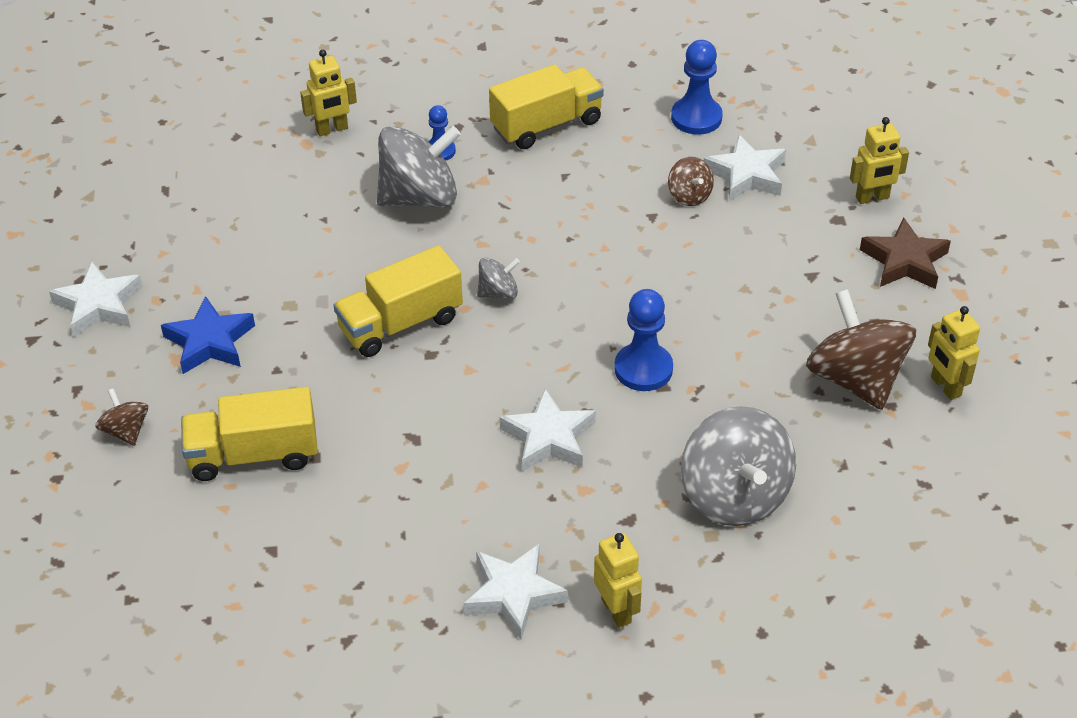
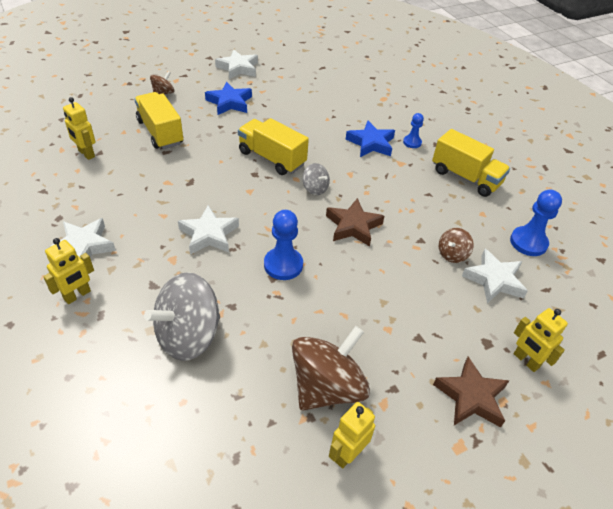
camera: 65 degrees right, 0 degrees up
yellow robot [300,50,357,136] -> yellow robot moved to [63,97,96,160]
grey spinning top [377,126,461,208] -> blue star [346,121,395,157]
none -> brown star [326,198,385,247]

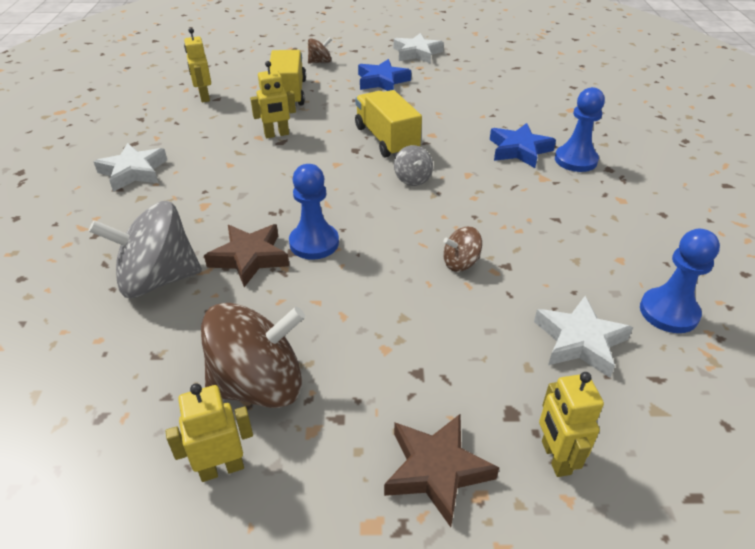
camera: 30 degrees right, 5 degrees down
yellow robot [43,238,94,304] -> yellow robot moved to [250,61,296,138]
white star [178,205,239,254] -> none
brown star [326,198,385,247] -> brown star moved to [204,224,289,287]
blue pawn [403,113,424,148] -> blue pawn [555,87,605,172], size x1.68
yellow truck [432,129,510,197] -> none
brown spinning top [439,228,473,263] -> brown spinning top moved to [443,226,482,272]

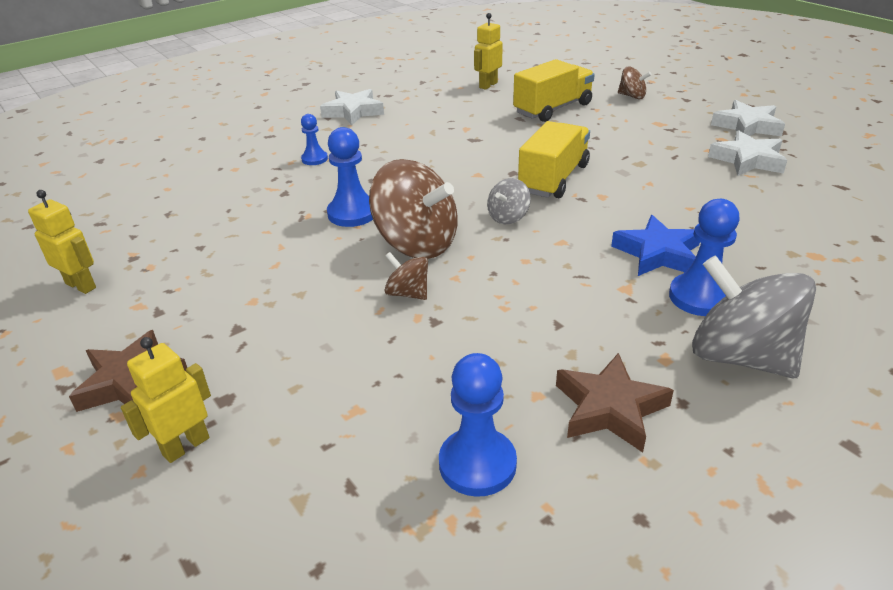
camera: 55 degrees right, 5 degrees down
grey spinning top [89,201,202,298] -> grey spinning top moved to [692,255,816,378]
brown spinning top [201,303,305,408] -> brown spinning top moved to [369,159,458,259]
brown star [204,224,289,287] -> brown star moved to [556,353,674,453]
yellow robot [250,61,296,138] -> none
blue star [358,59,411,91] -> none
white star [534,296,633,378] -> white star moved to [708,130,787,176]
none -> blue pawn [301,114,328,165]

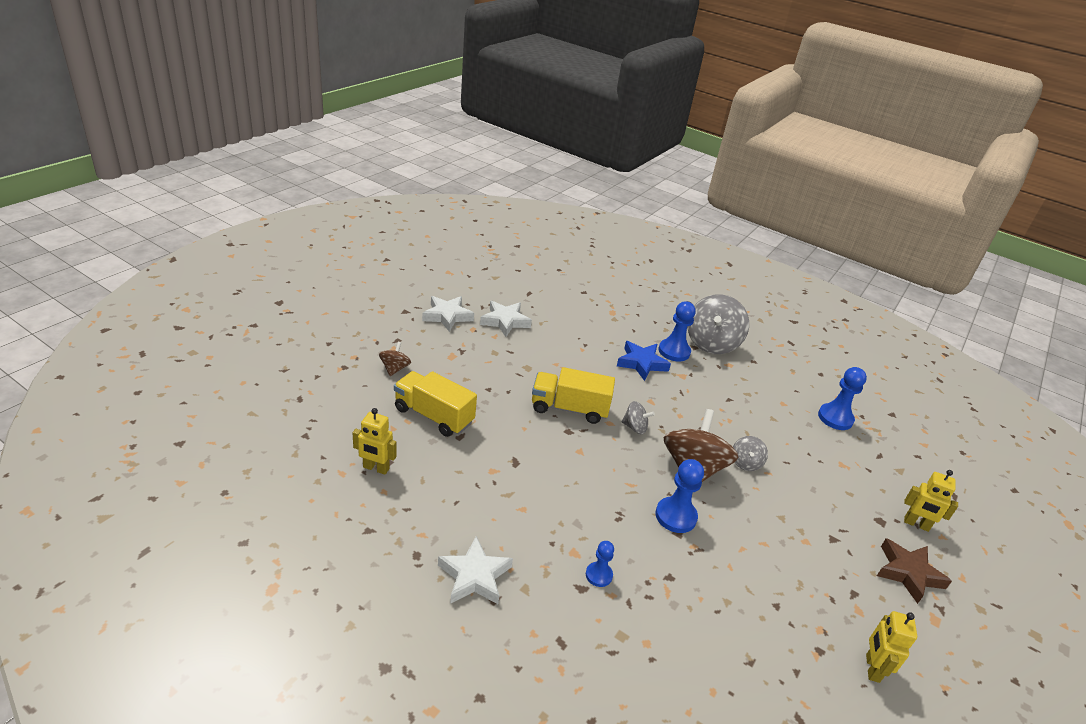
camera: 115 degrees left, 0 degrees up
brown spinning top [385,252,428,300] -> grey spinning top [733,436,768,471]
brown star [556,353,674,453] -> none

